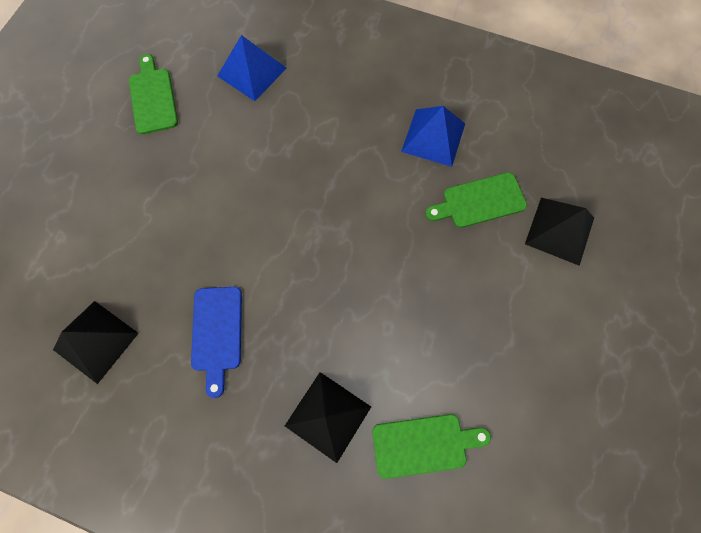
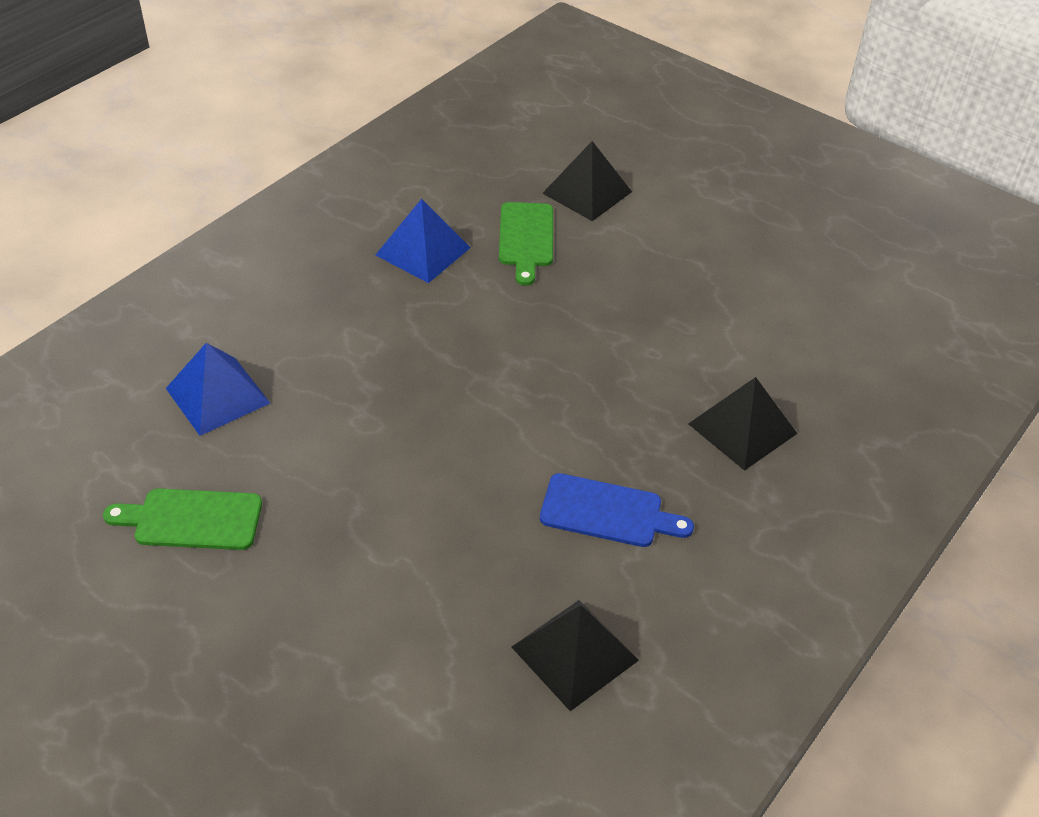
camera: 75 degrees left, 25 degrees down
green cutting board [372,414,491,479] -> none

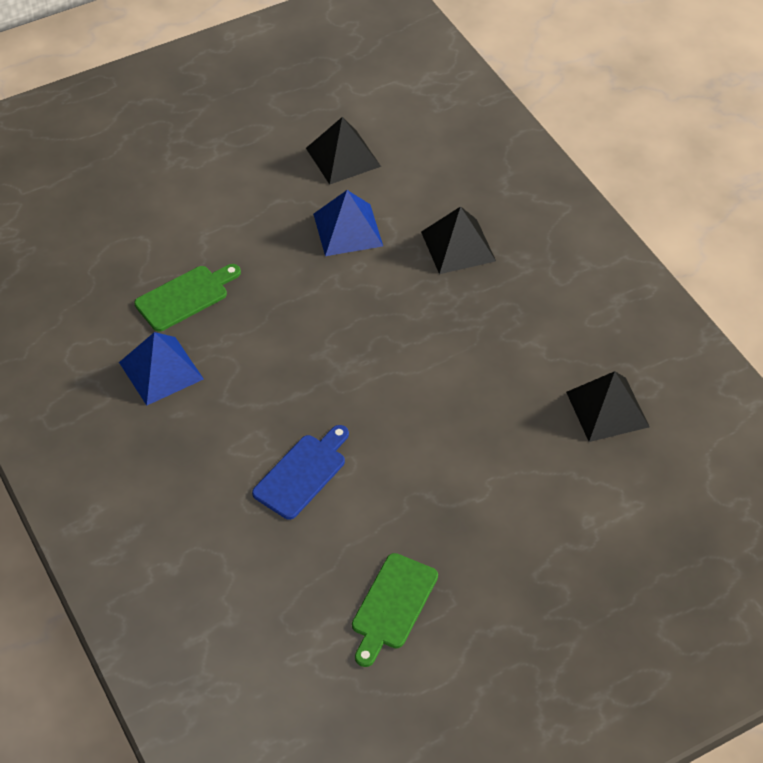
camera: 65 degrees left, 5 degrees up
blue pyramid [166,343,270,436] -> blue pyramid moved to [313,190,383,256]
green cutting board [499,202,553,286] -> green cutting board turned 60 degrees counterclockwise [134,264,241,332]
blue cutting board [540,473,694,547] -> blue cutting board moved to [252,425,349,520]
black pyramid [542,141,632,221] -> black pyramid moved to [306,117,381,184]

